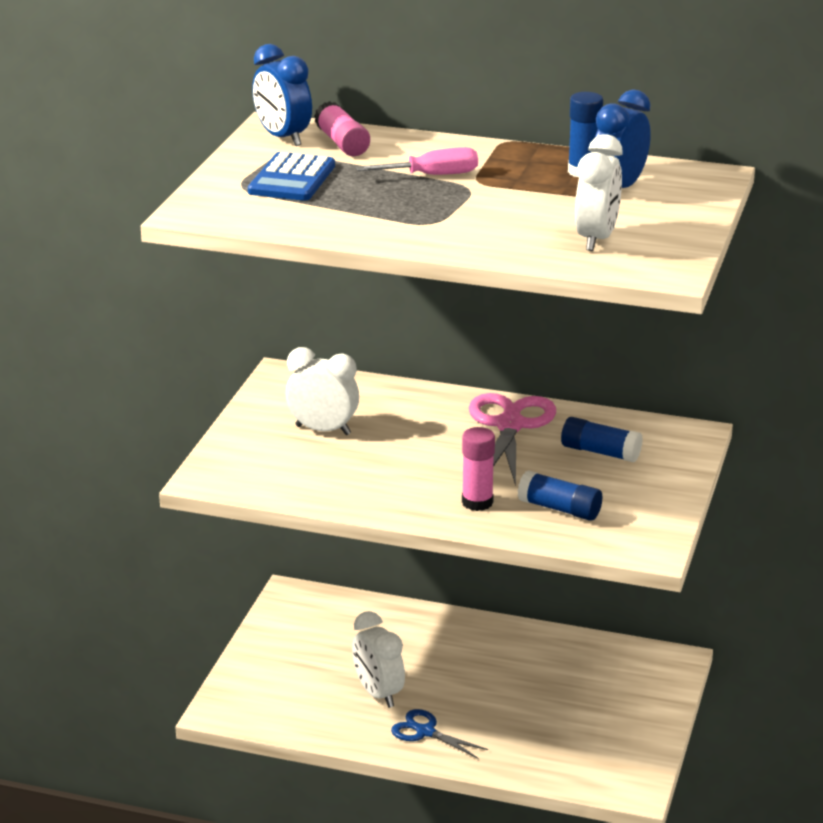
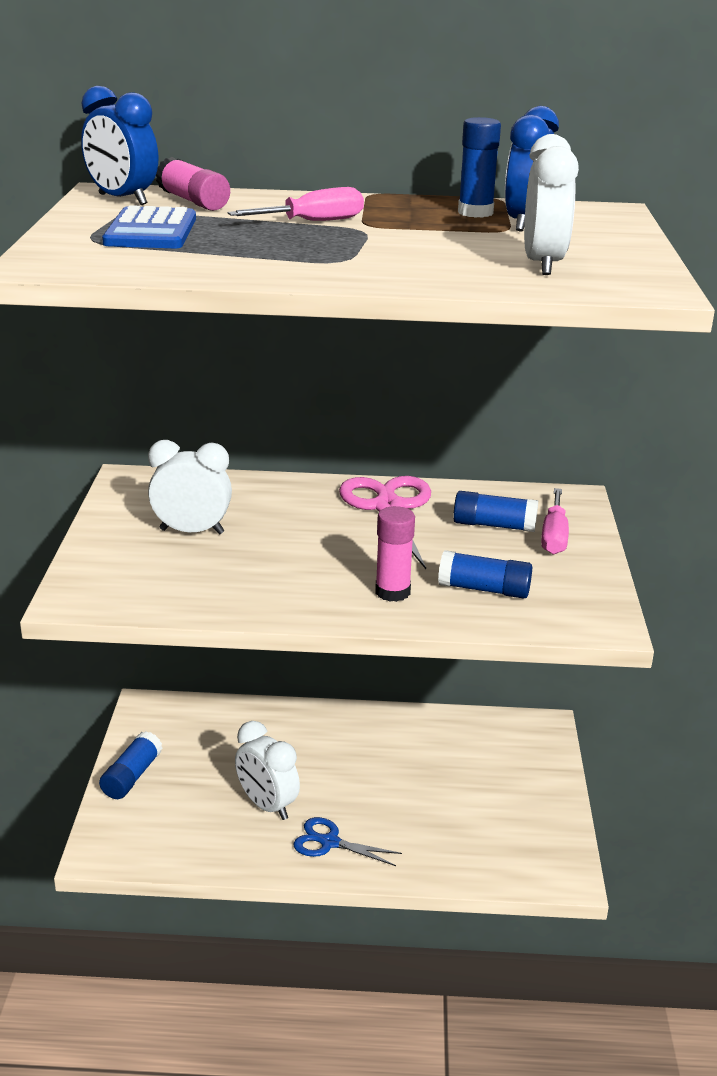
camera: 15 degrees left, 0 degrees up
none -> blue glue stick [99,731,162,799]
none -> pink screwdriver [541,488,569,554]

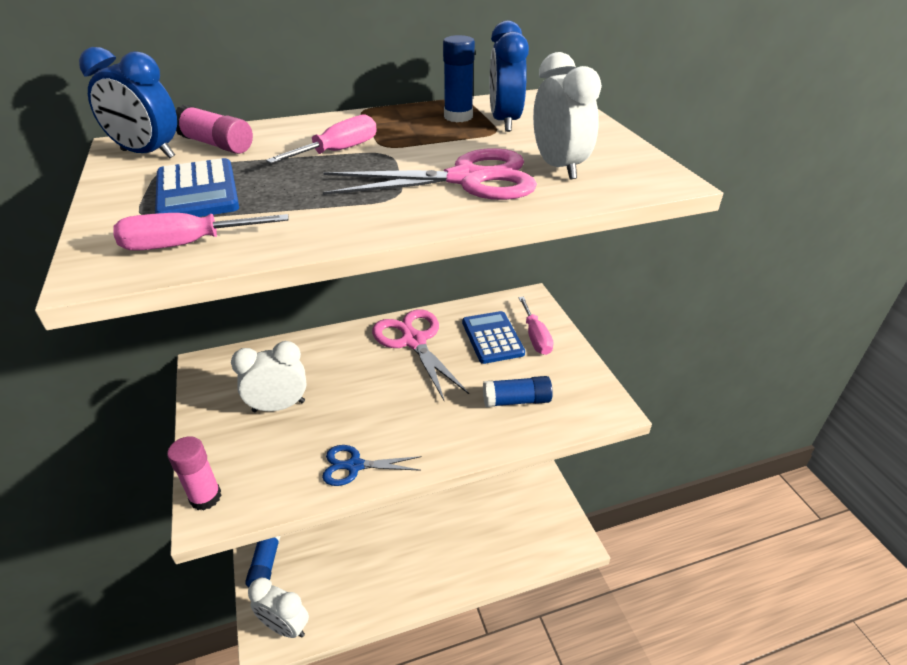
camera: 20 degrees left, 10 degrees up
white clock [235,721,300,820] -> white clock moved to [248,578,309,638]
blue scissors [294,817,402,866] -> blue scissors moved to [322,445,422,486]
pink glue stick [375,506,415,602] -> pink glue stick moved to [167,436,222,510]
blue glue stick [453,491,539,532] -> blue calculator [462,311,525,364]
none -> pink screwdriver [113,213,289,251]
none -> pink scissors [323,148,537,200]

